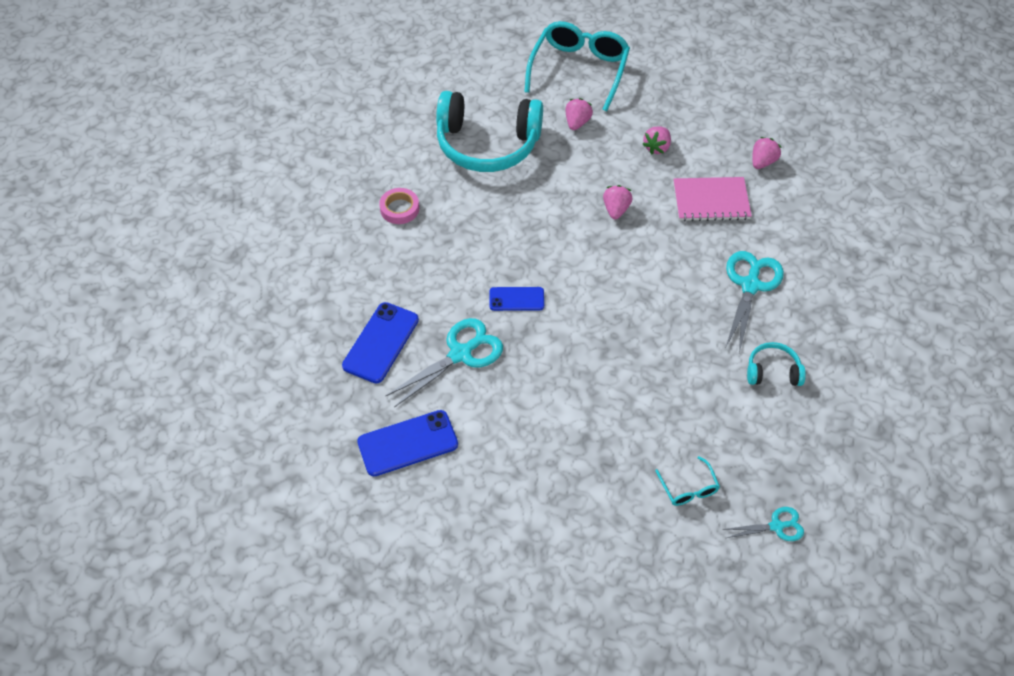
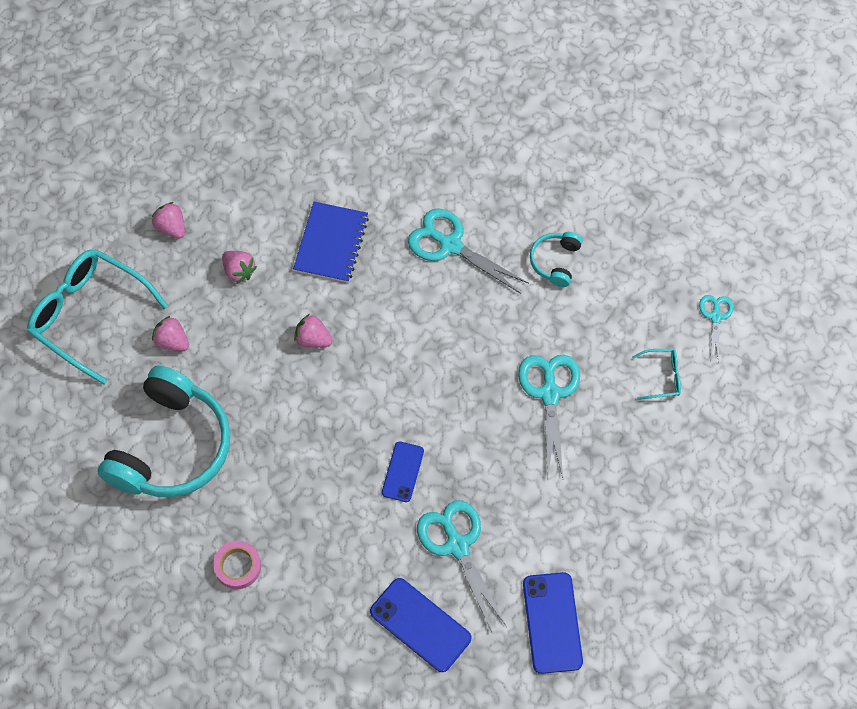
camera: 75 degrees left, 10 degrees up
pink notebook [673,177,752,221] -> blue notebook [293,202,369,283]
pink strawberry [752,137,782,169] -> pink strawberry moved to [152,202,185,239]
none -> turquoise scissors [518,355,580,478]

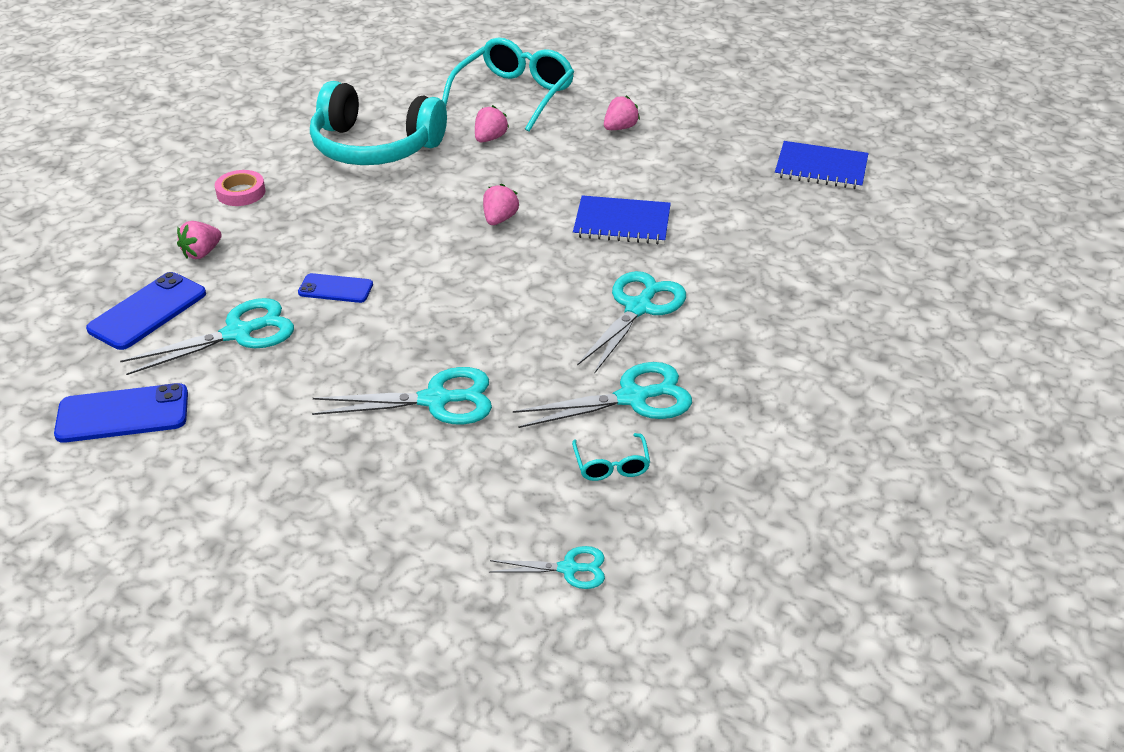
camera: 85 degrees right, 25 degrees down
pink strawberry [222,251,257,284] -> pink strawberry moved to [177,221,222,259]
turquoise headphones [530,232,583,287] -> turquoise scissors [513,362,692,428]
turquoise glasses [632,349,681,400] -> turquoise glasses moved to [572,433,650,481]
none -> blue notebook [775,141,869,189]

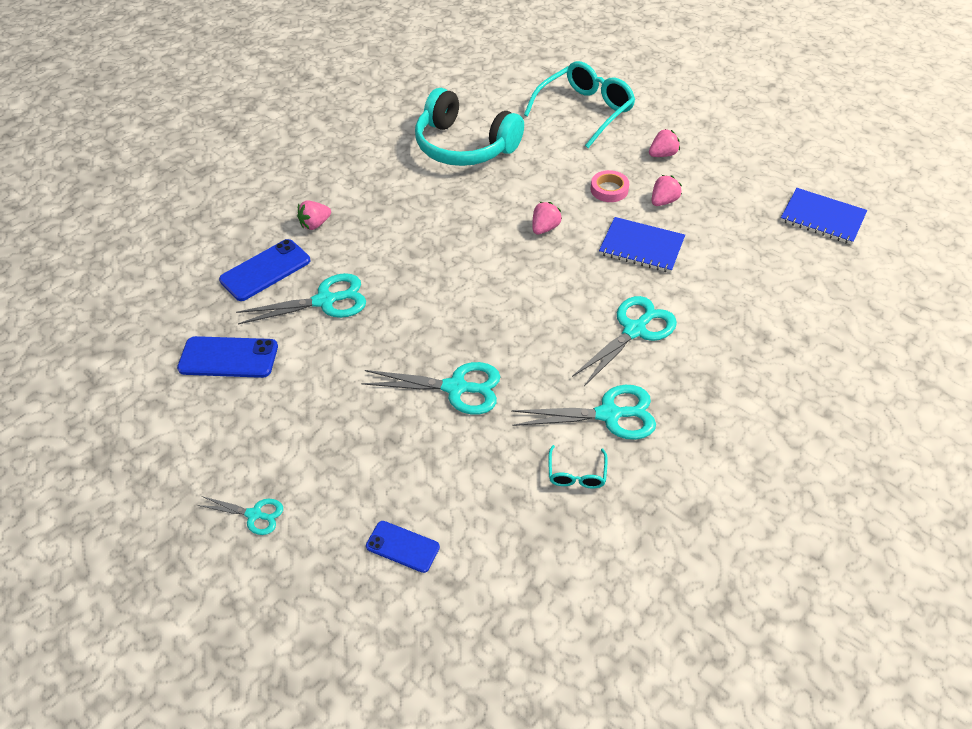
camera: 15 degrees right, 10 degrees up
pink tape [215,170,265,206] -> pink tape moved to [591,170,629,202]
blue phone [298,273,373,303] -> blue phone moved to [366,521,440,573]
pink strawberry [475,105,509,142] -> pink strawberry moved to [652,175,682,206]
turquoise scissors [489,546,605,589] -> turquoise scissors moved to [198,496,283,535]

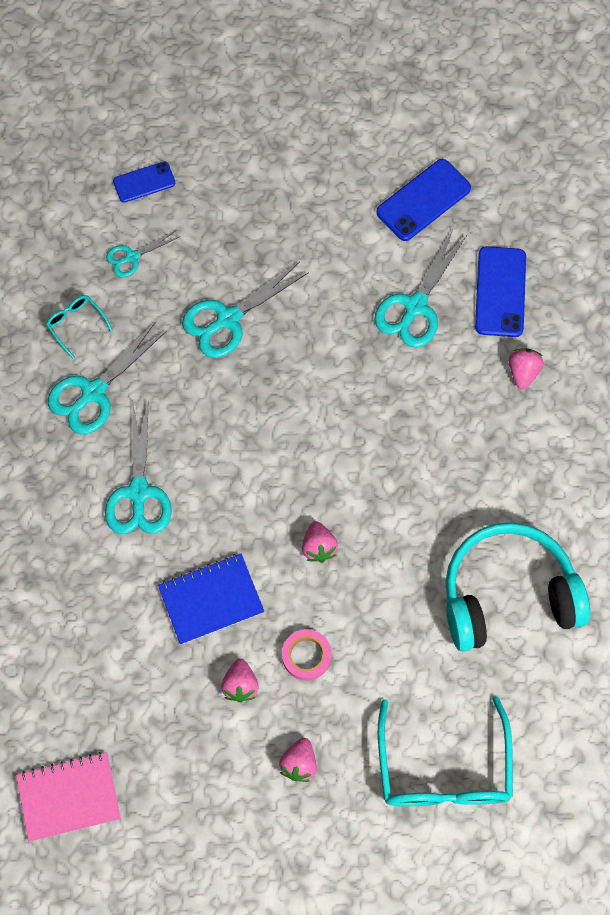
camera: 135 degrees right, 20 degrees up
turquoise scissors [198,496,283,535] -> turquoise scissors moved to [106,230,181,277]
blue notebook [780,188,867,245] -> pink notebook [16,752,121,842]

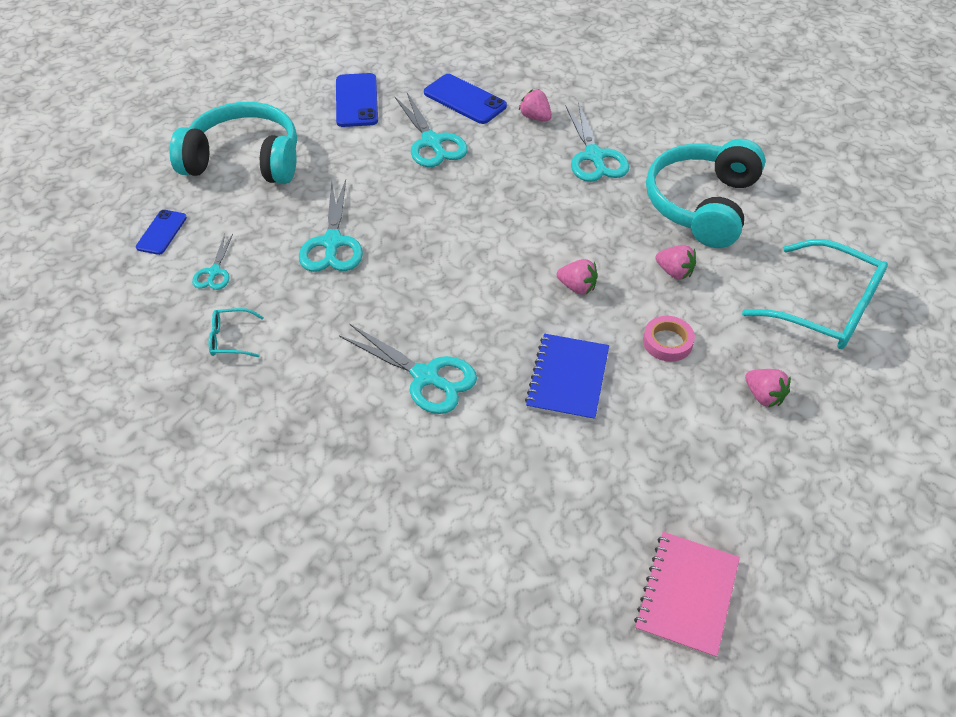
camera: 55 degrees left, 20 degrees down
turquoise scissors [48,323,166,434] -> turquoise scissors moved to [565,102,630,182]
pink strawberry [221,659,259,702] -> pink strawberry moved to [655,245,696,280]
none -> turquoise headphones [170,102,297,184]

